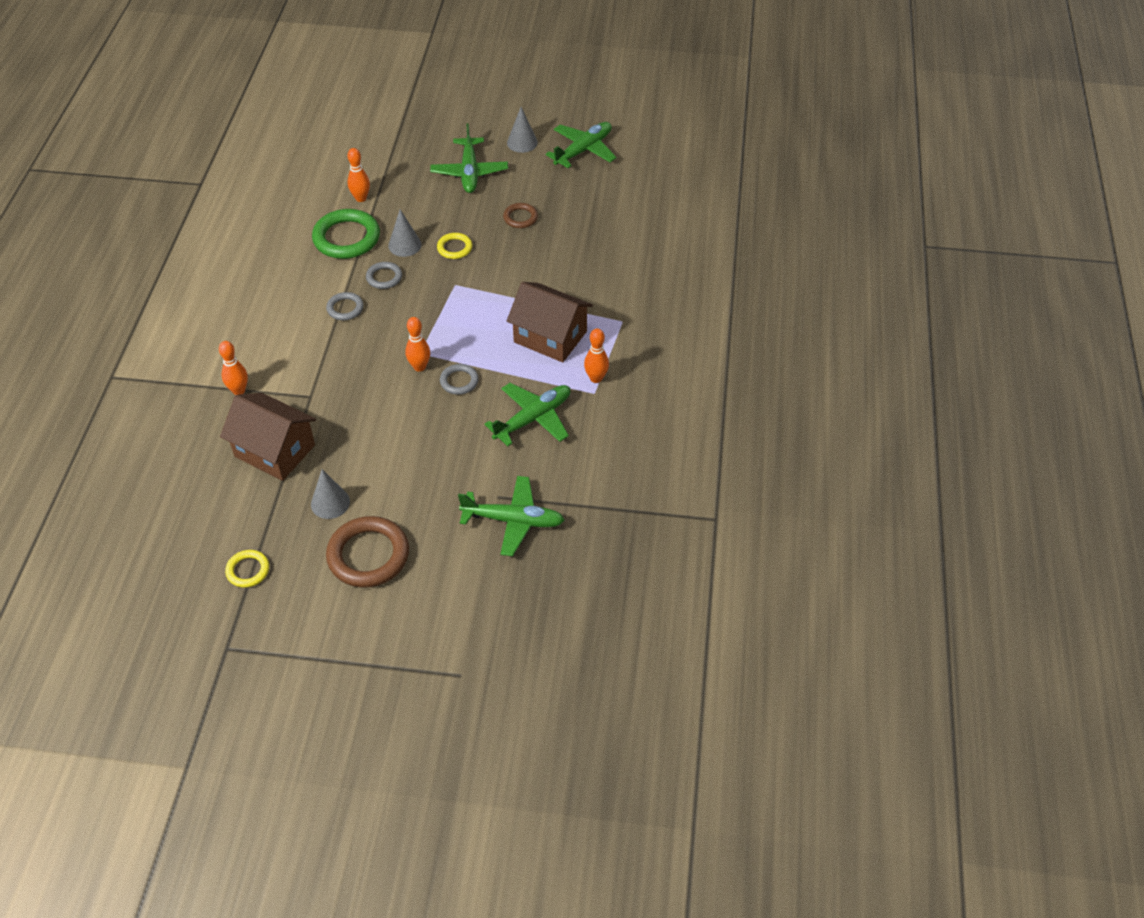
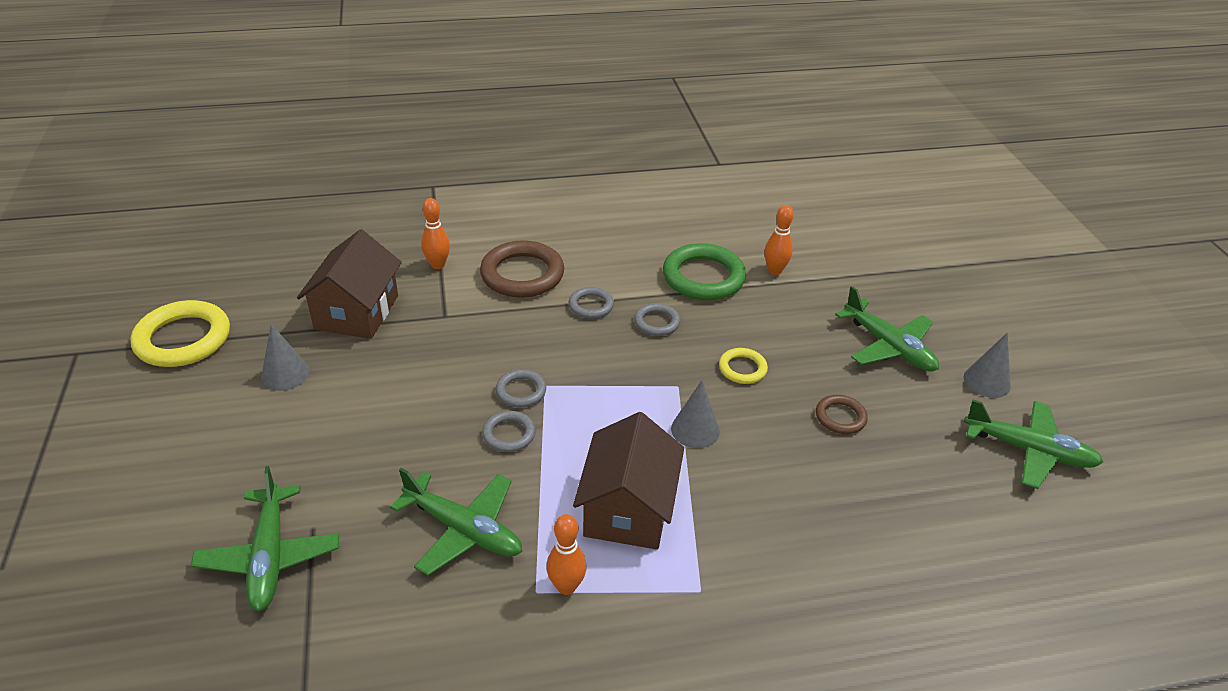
camera: 70 degrees right, 10 degrees down
yellow ring [225,550,269,588] -> yellow ring [130,300,230,367], size x1.91
brown ring [326,516,409,588] -> brown ring moved to [480,240,564,298]
grey cone [388,209,422,257] -> grey cone moved to [671,380,720,448]
orange bowling pin [405,317,430,372] -> grey ring [496,369,546,407]
green plane [430,123,508,193] -> green plane turned 105 degrees counterclockwise [835,286,939,371]

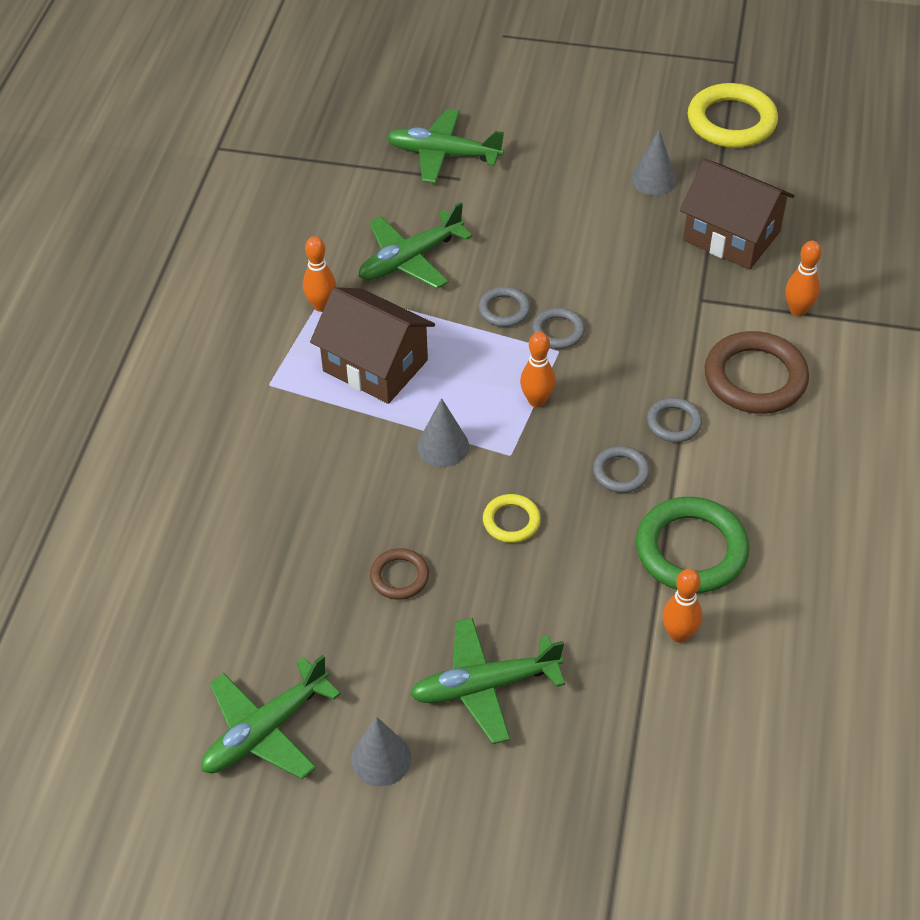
camera: 115 degrees right, 10 degrees up
none -> orange bowling pin [520,332,555,407]

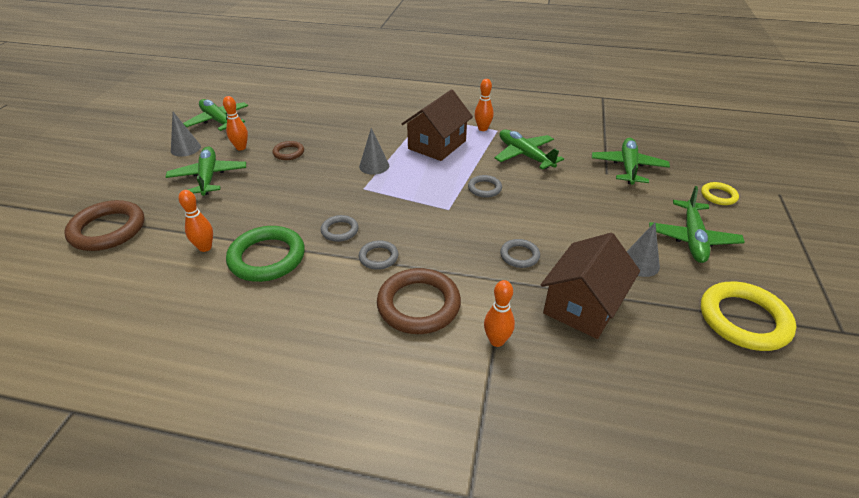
camera: 90 degrees right, 10 degrees down
yellow ring [483,494,541,543] -> yellow ring moved to [701,182,739,205]
orange bowling pin [520,332,555,407] -> orange bowling pin moved to [223,96,248,150]
grey ring [532,308,585,349] -> grey ring moved to [500,239,540,268]
none -> brown ring [64,200,145,251]
none -> green plane [649,186,745,263]

